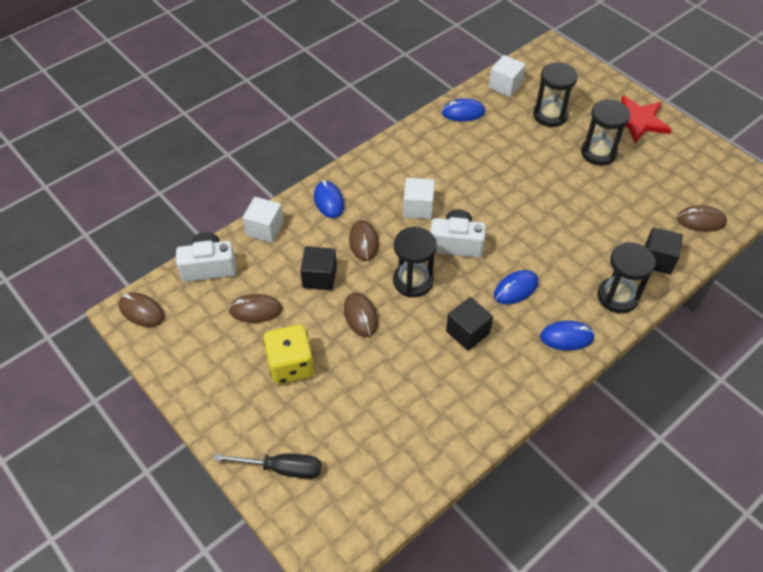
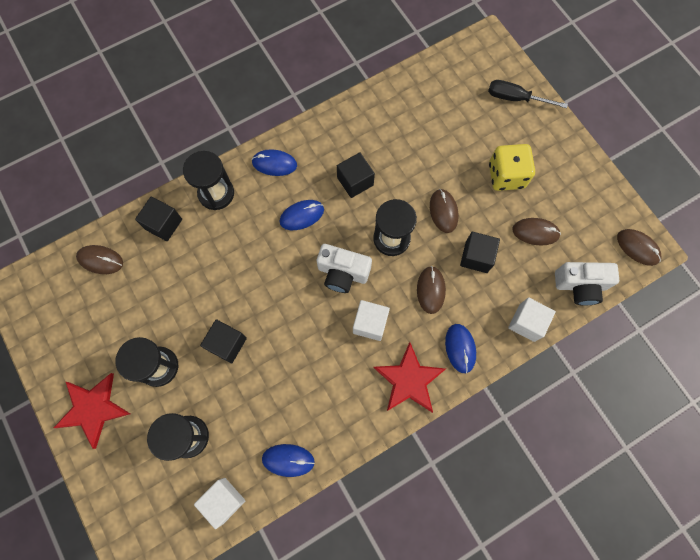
camera: 170 degrees left, 20 degrees up
none -> black cube [200,319,247,363]
none -> red star [373,342,446,413]

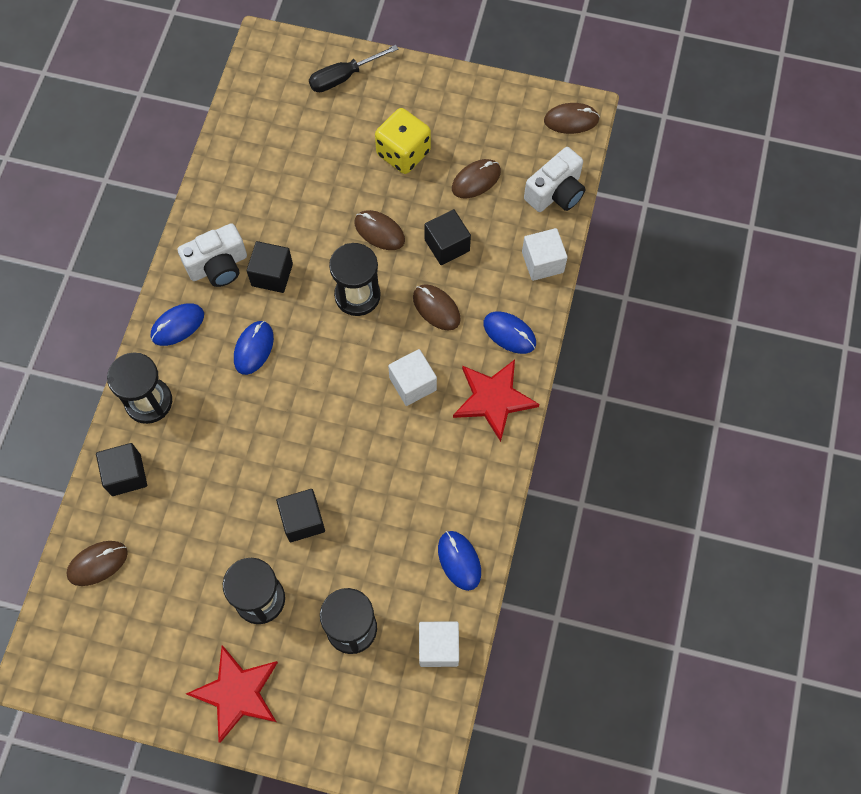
camera: 45 degrees left, 5 degrees down
blue mouse [262,444,315,477] -> blue mouse turned 75 degrees counterclockwise [438,531,481,591]
white camera [317,244,372,293] -> white camera moved to [177,223,247,287]

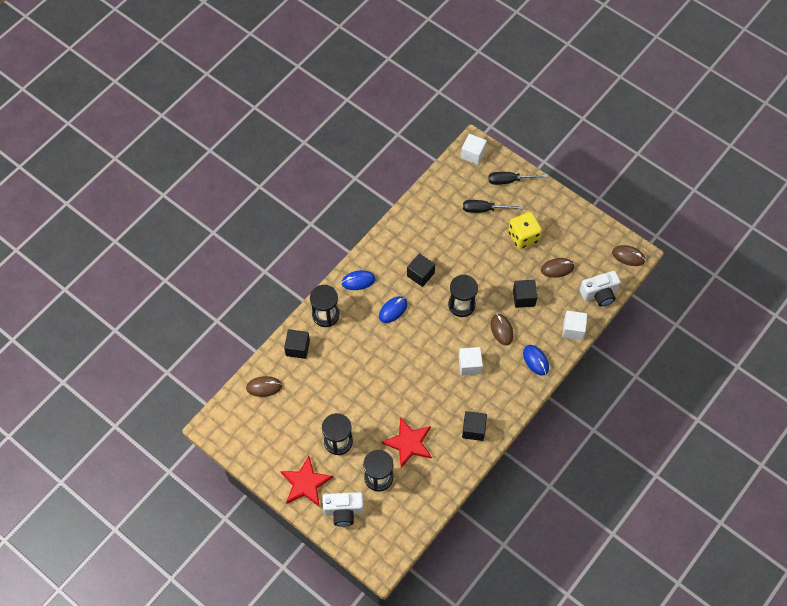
camera: 25 degrees right, 5 degrees down
white camera [177,223,247,287] -> white camera moved to [322,492,364,526]
black cube [276,489,325,542] -> black cube moved to [462,411,487,441]
brown mouse [355,210,405,250] -> none
white cube [419,621,459,667] -> white cube moved to [461,134,487,165]
blue mouse [438,531,481,591] -> none
red star [453,360,539,442] -> red star moved to [381,417,432,468]
none -> black screwdriver [463,200,523,213]

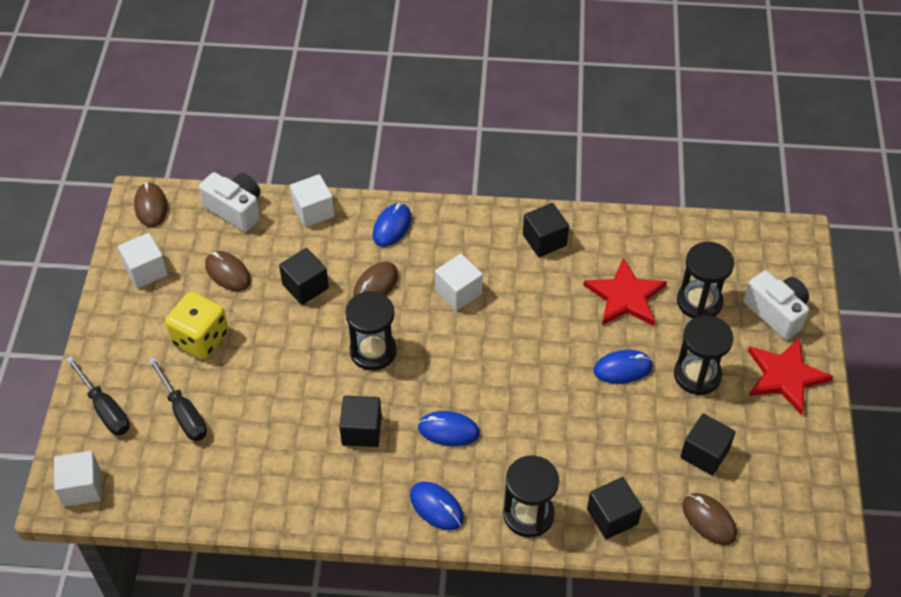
camera: 125 degrees left, 10 degrees down
none -> white cube [118,233,168,289]
none -> blue mouse [594,350,653,384]
none -> black cube [680,414,736,476]

